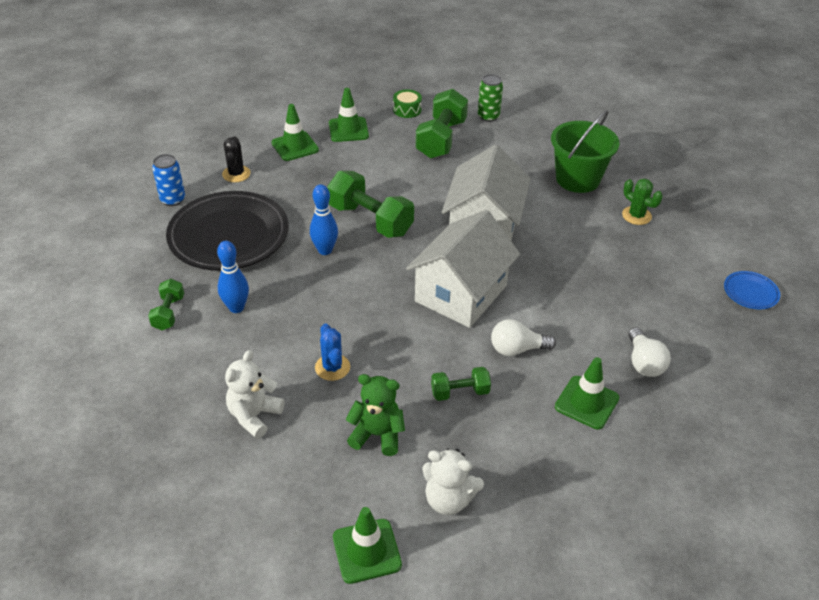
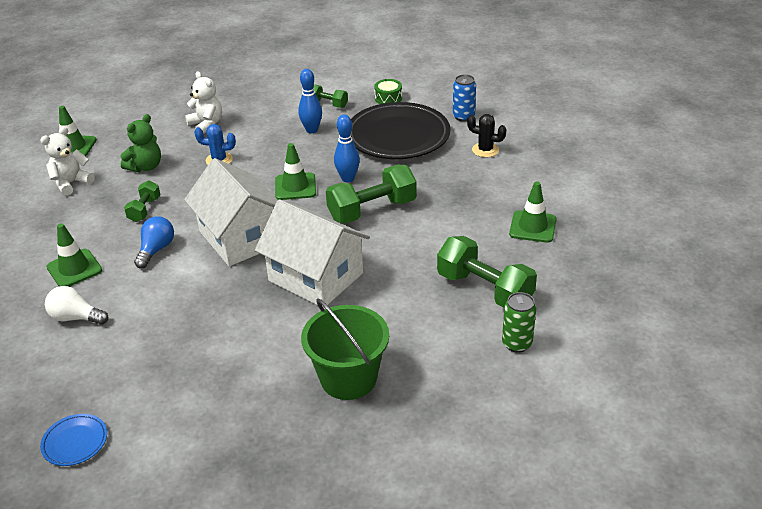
camera: 115 degrees right, 5 degrees down
green traffic cone [271,104,319,161] -> green traffic cone moved to [275,143,316,200]
green drum [393,89,422,118] -> green drum moved to [374,79,402,104]
white light bulb [491,319,556,356] -> blue light bulb [134,216,174,269]
green cactus [622,178,663,225] -> none

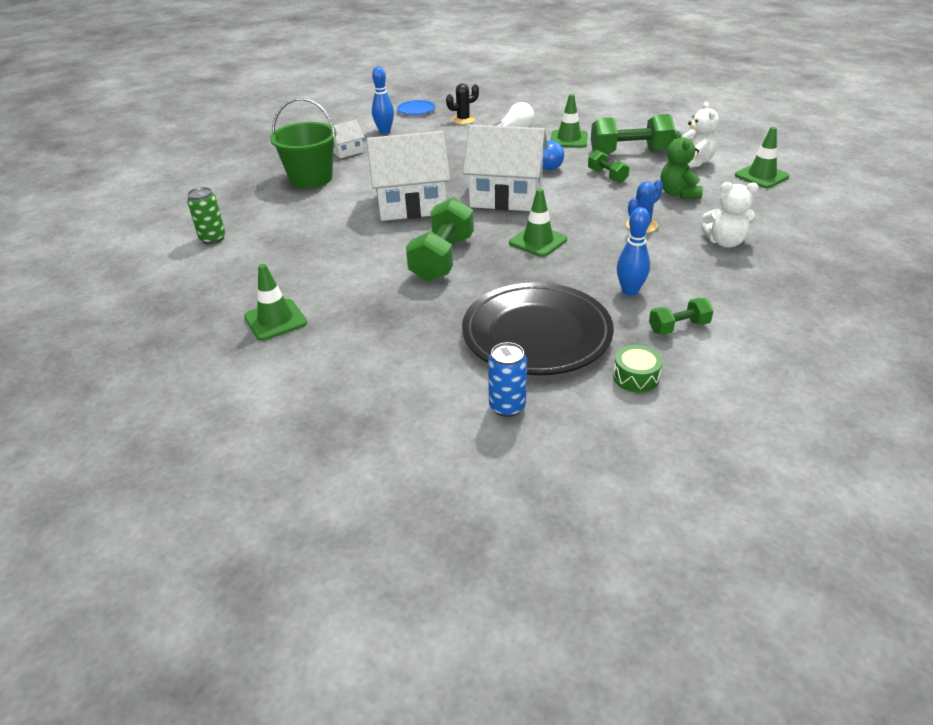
camera: 135 degrees right, 0 degrees up
blue bowling pin [334,115,360,182] -> blue bowling pin moved to [372,67,394,134]
green dumbbell [437,236,537,308] -> green dumbbell moved to [591,114,675,155]
black cactus [467,114,507,157] -> black cactus moved to [446,83,479,124]
none -> white house [333,120,365,158]

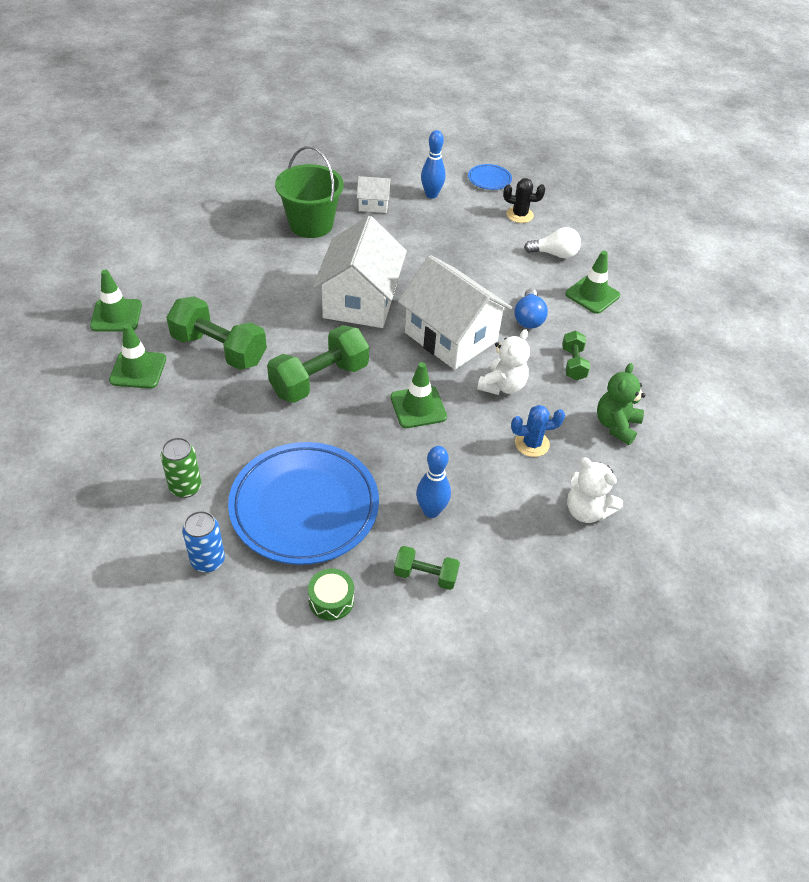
camera: 30 degrees right, 10 degrees up
green can [187,187,226,244] -> green can moved to [161,437,201,498]
white house [366,131,450,221] -> white house turned 75 degrees clockwise [313,216,407,328]
black plate [462,282,614,375] -> blue plate [228,442,379,565]
green dumbbell [591,114,675,155] -> green dumbbell moved to [166,296,267,370]
white teddy bear [683,102,719,168] -> white teddy bear moved to [477,329,530,395]
green traffic cone [735,127,789,188] -> green traffic cone moved to [90,270,142,332]

